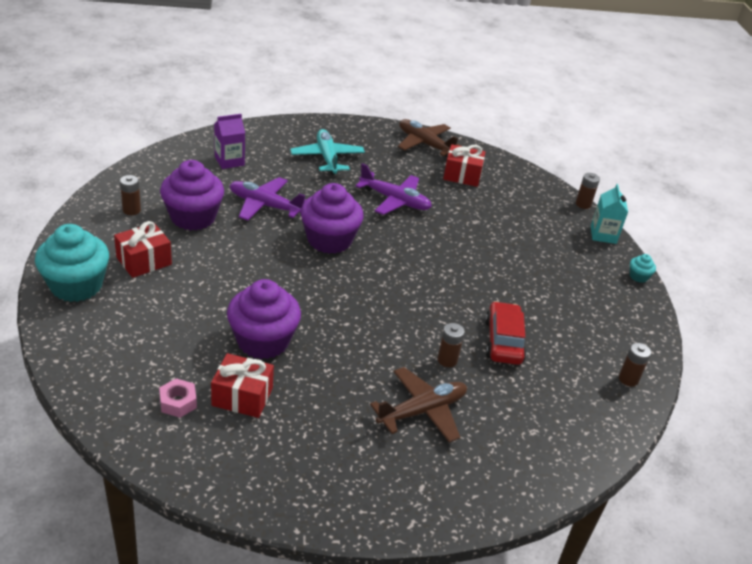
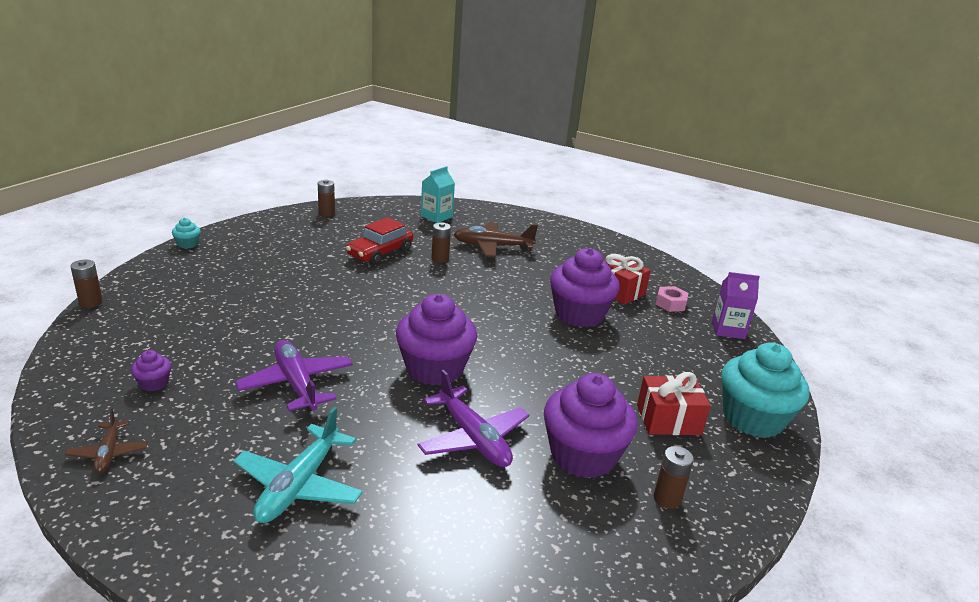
camera: 145 degrees left, 10 degrees down
purple carton [214,114,245,169] -> purple carton moved to [712,272,760,339]
brown plane [398,119,462,157] -> brown plane [65,409,148,473], size x0.55
red gift [443,144,486,187] -> purple cupcake [131,350,171,391]
turquoise carton [591,184,628,244] -> turquoise carton moved to [421,166,455,223]

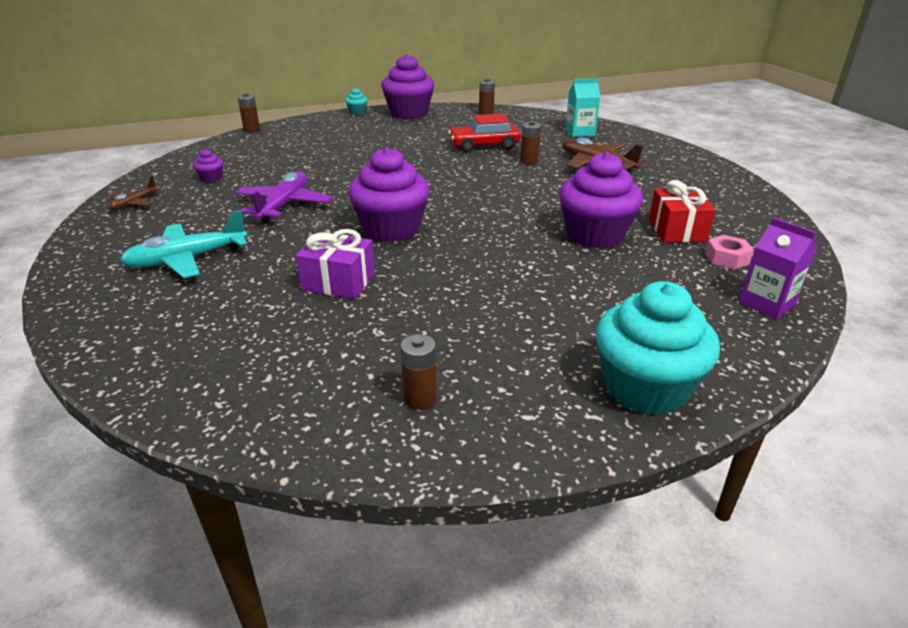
camera: 45 degrees right, 5 degrees up
purple plane [418,370,529,467] -> purple gift [296,229,375,299]
purple cupcake [544,373,638,478] -> purple cupcake moved to [381,54,435,119]
red gift [637,372,711,435] -> none

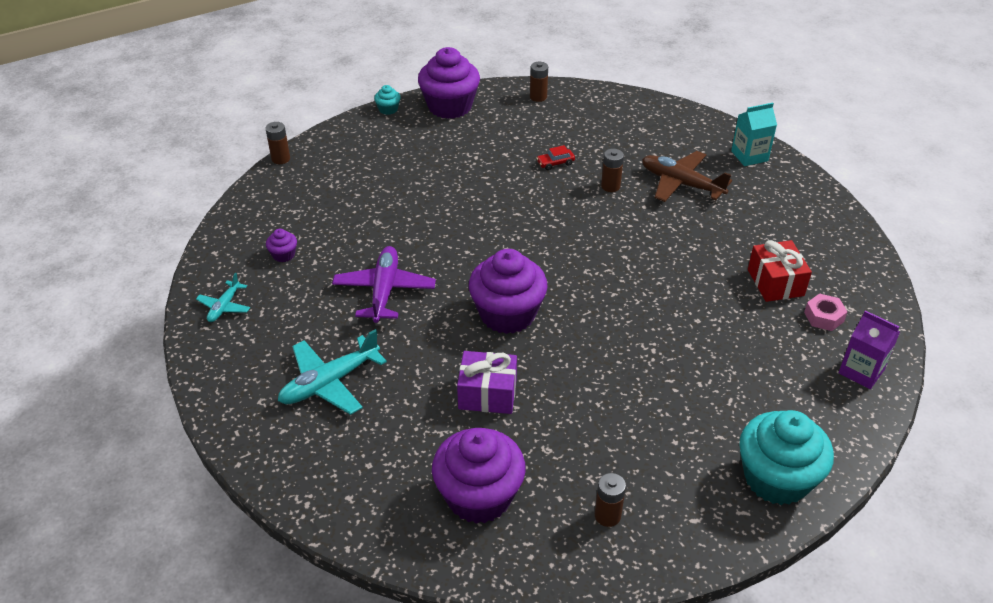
camera: 10 degrees left, 10 degrees up
brown plane [108,176,161,210] -> turquoise plane [196,273,250,322]
red car [448,113,521,152] -> red car [536,145,575,170], size x0.49
purple cupcake [559,152,643,248] -> purple cupcake moved to [432,428,526,524]
turquoise carton [565,78,600,137] -> turquoise carton moved to [731,103,777,166]

